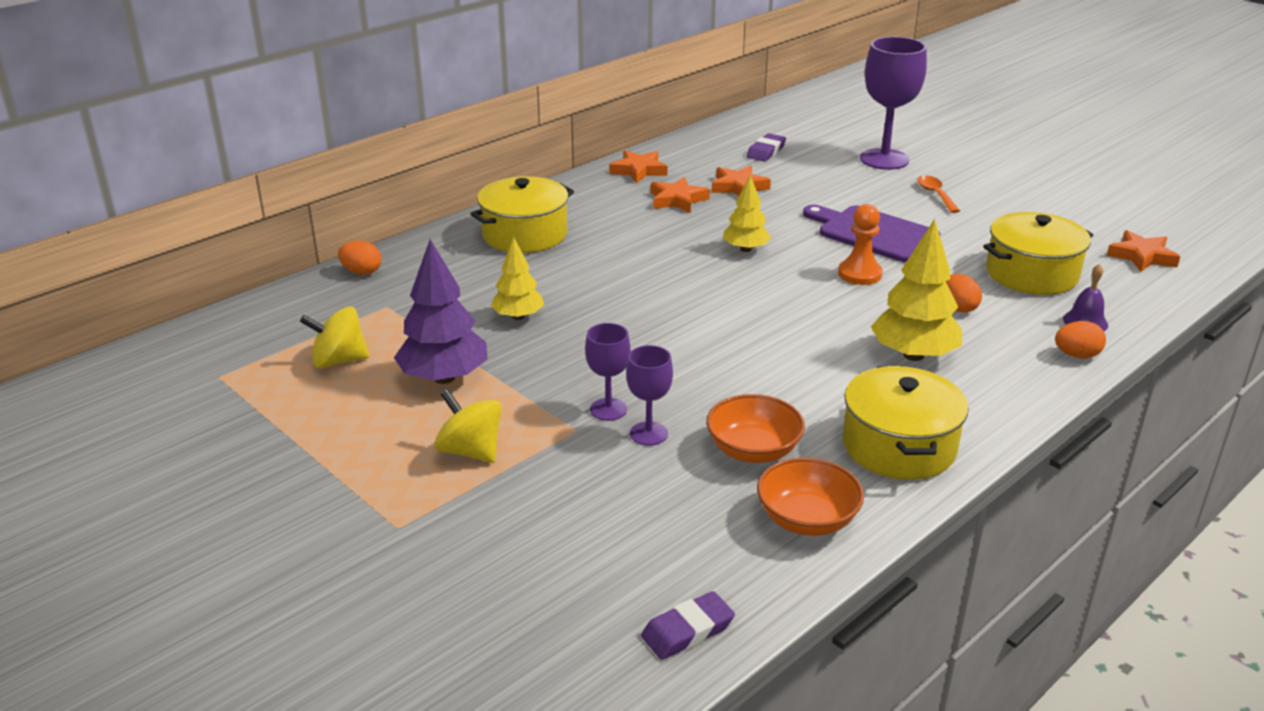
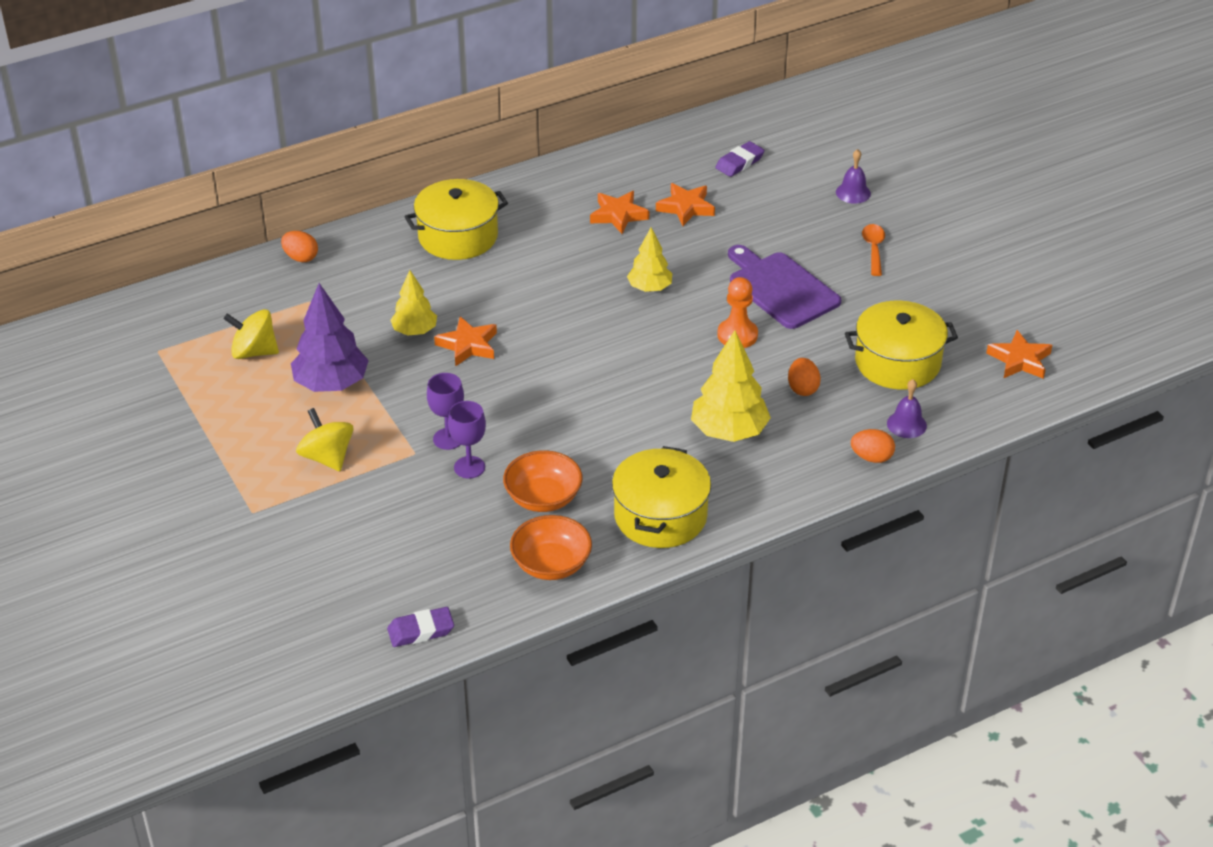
camera: 15 degrees right, 10 degrees up
orange star [609,150,667,183] -> orange star moved to [434,316,497,367]
purple goblet [860,37,927,170] -> purple bell [836,149,871,204]

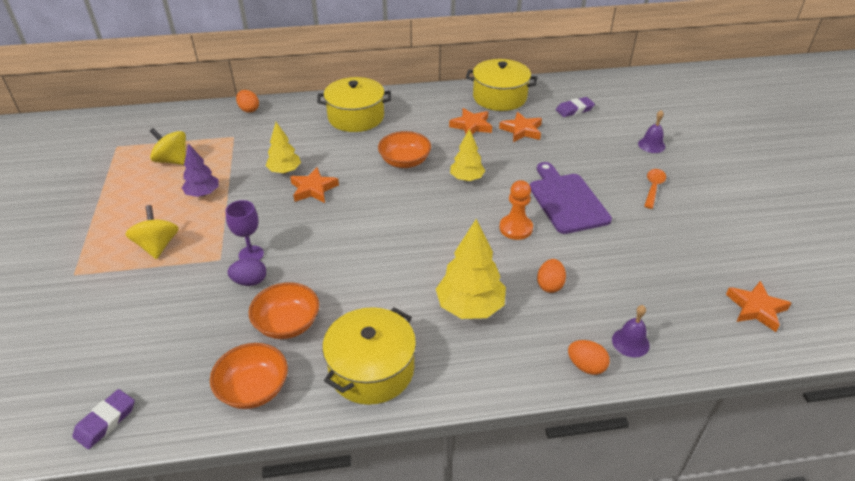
camera: 20 degrees right, 0 degrees up
purple tree [291,283,369,392] -> purple tree [182,143,219,197], size x0.62
purple eraser [387,607,454,647] -> purple eraser turned 60 degrees counterclockwise [72,389,135,449]
purple goblet [448,401,486,479] -> purple egg [228,258,266,286]
yellow pot [845,300,958,390] -> yellow pot moved to [466,59,538,111]
none -> orange bowl [378,131,431,168]

